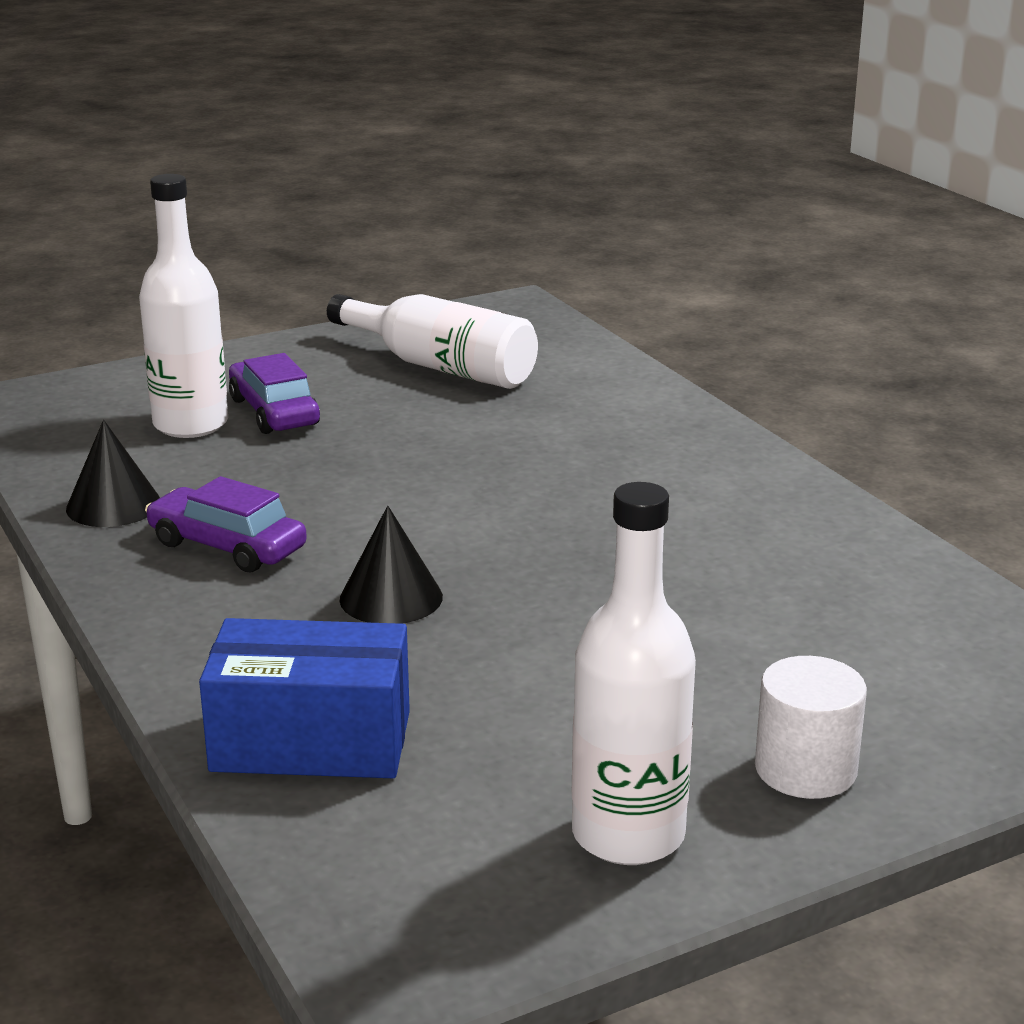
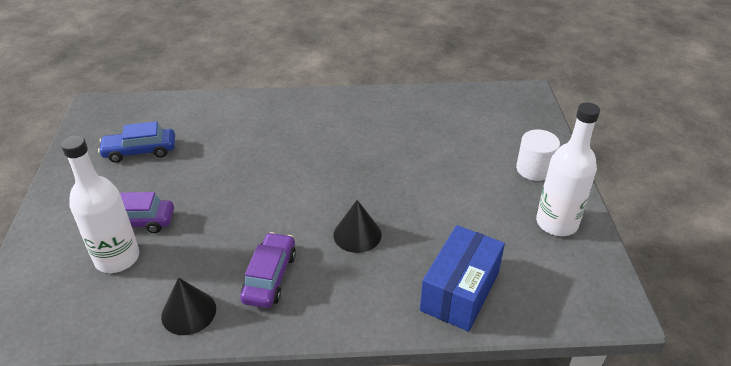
camera: 65 degrees left, 15 degrees up
purple car [145,476,307,572] -> purple car turned 135 degrees clockwise [240,232,296,308]
white bottle [327,294,538,389] -> blue car [98,121,175,163]

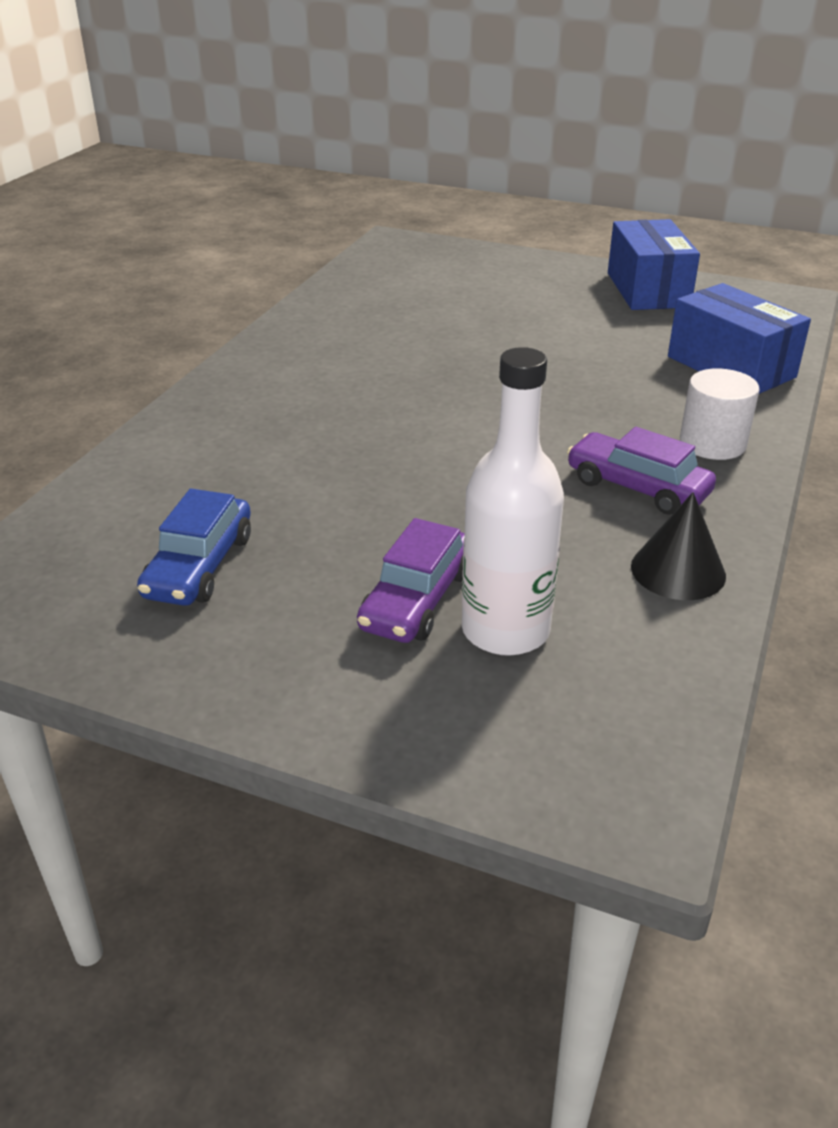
camera: 65 degrees left, 5 degrees down
black cone [334,200,382,253] -> none
white cylinder [516,129,560,181] -> white cylinder moved to [680,368,759,460]
white bottle [536,102,600,236] -> blue box [608,219,700,310]

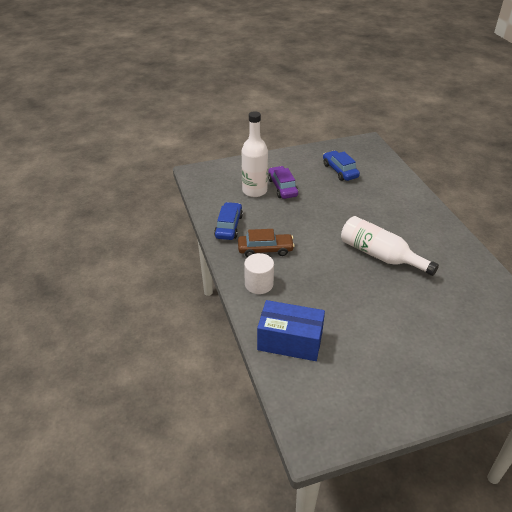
camera: 140 degrees right, 5 degrees up
purple car [567,427,716,515] -> brown car [238,229,295,257]
blue box [608,219,700,310] -> none
black cone [631,492,726,600] -> blue car [214,202,243,240]
none -> white bottle [341,216,439,276]

